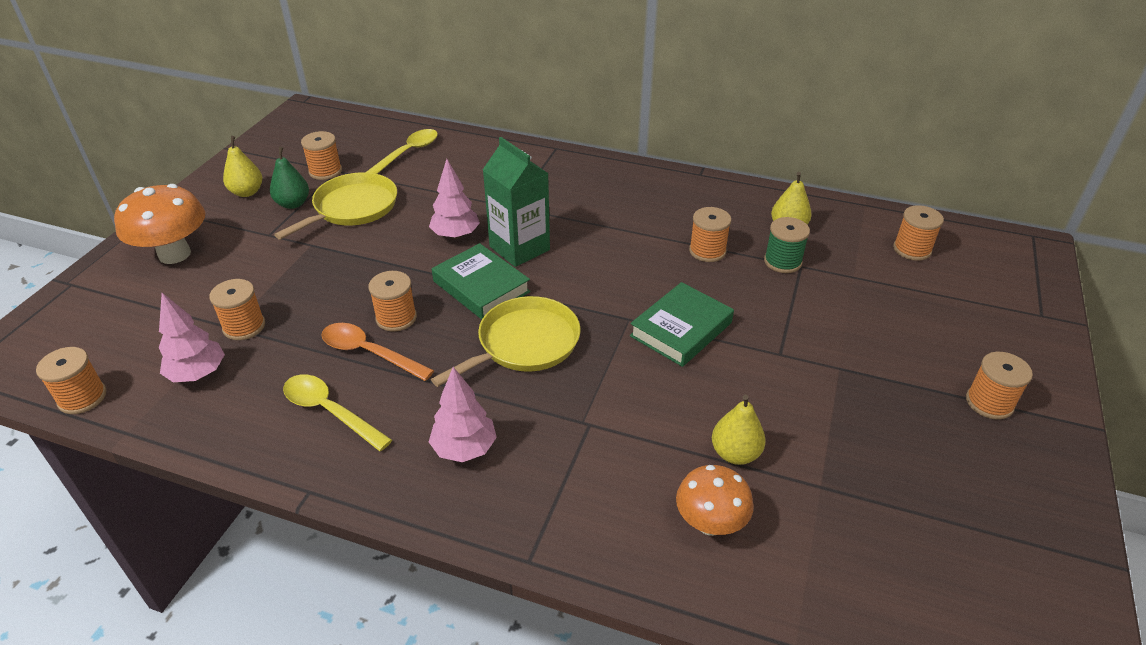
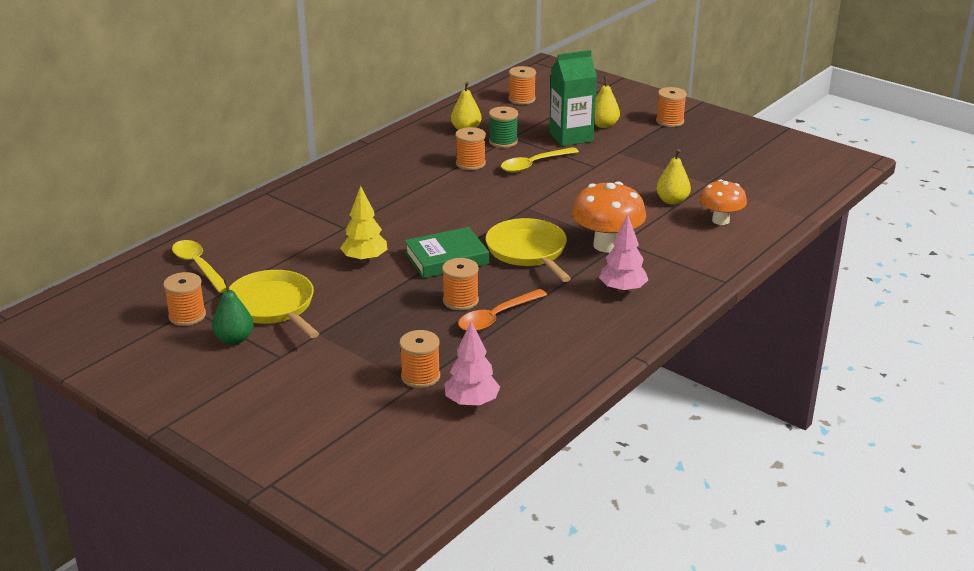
camera: 70 degrees left, 10 degrees down
orange spool [36,347,106,414] -> none
orange mushroom [114,184,205,264] -> orange mushroom moved to [572,181,646,253]
yellow pear [223,136,262,197] -> yellow pear moved to [594,76,620,128]
yellow spoon [283,374,392,451] -> yellow spoon moved to [501,147,579,173]
pink tree [429,159,480,239] -> yellow tree [340,186,388,263]
green carton [483,137,550,267] -> green carton moved to [549,50,597,146]
green book [630,282,734,367] -> none

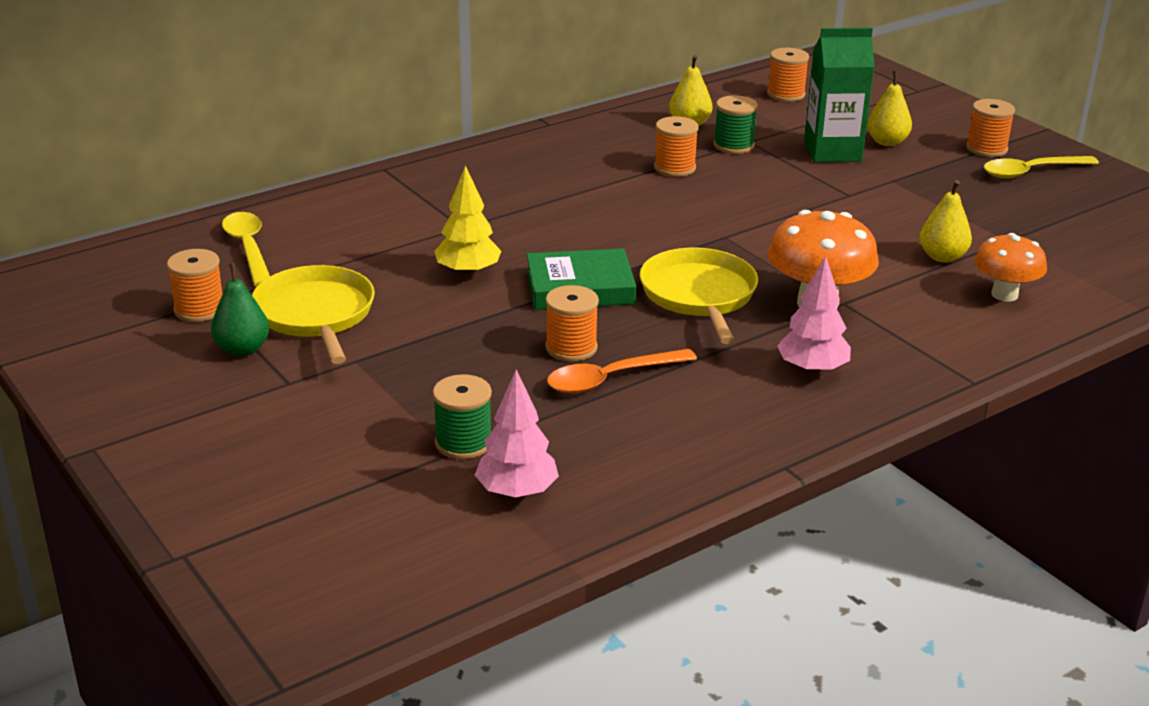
camera: 15 degrees right, 0 degrees up
orange spool [399,330,440,388] -> green spool [433,374,492,459]
yellow spoon [501,147,579,173] -> yellow spoon moved to [984,156,1099,178]

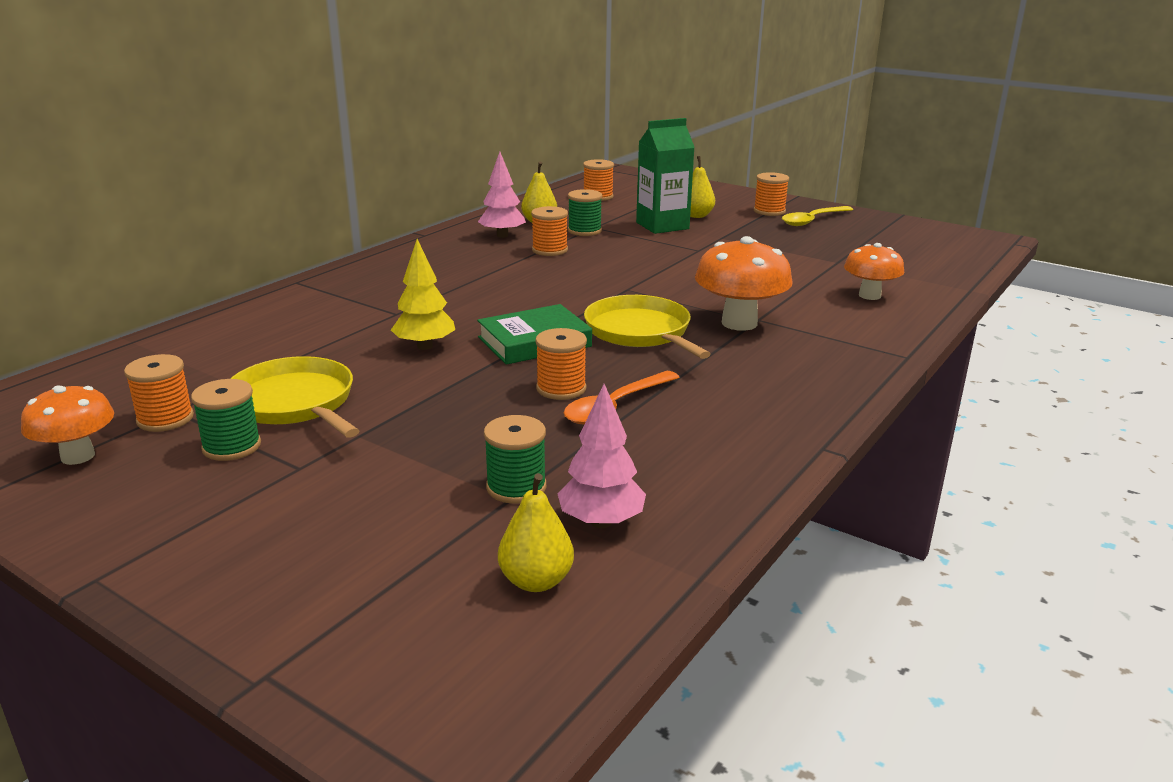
camera: 20 degrees left, 5 degrees down
green pear [211,263,269,357] -> green spool [191,379,261,461]
yellow spoon [222,212,270,286] -> none
pink tree [777,256,851,375] -> pink tree moved to [478,152,526,238]
yellow pear [919,180,972,262] -> yellow pear moved to [498,473,574,592]
none -> orange mushroom [21,385,114,465]

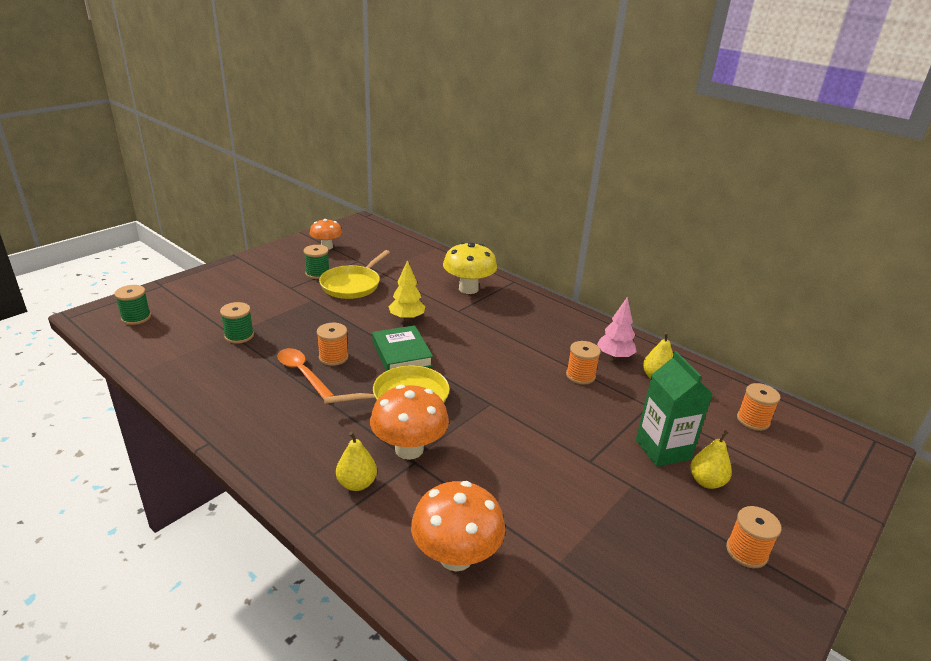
camera: 95 degrees right, 5 degrees up
orange spool [124,354,194,432] -> none
yellow pan [230,356,359,438] -> yellow pan turned 150 degrees clockwise [319,250,390,299]
yellow pear [498,473,574,592] -> yellow pear moved to [336,431,377,491]
pink tree [558,384,646,528] -> none
green spool [568,189,602,236] -> green spool moved to [114,285,151,325]
yellow spoon [782,206,853,226] -> none
orange mushroom [844,243,904,300] -> orange mushroom [411,481,505,571], size x1.53
none -> yellow mushroom [443,242,497,294]

